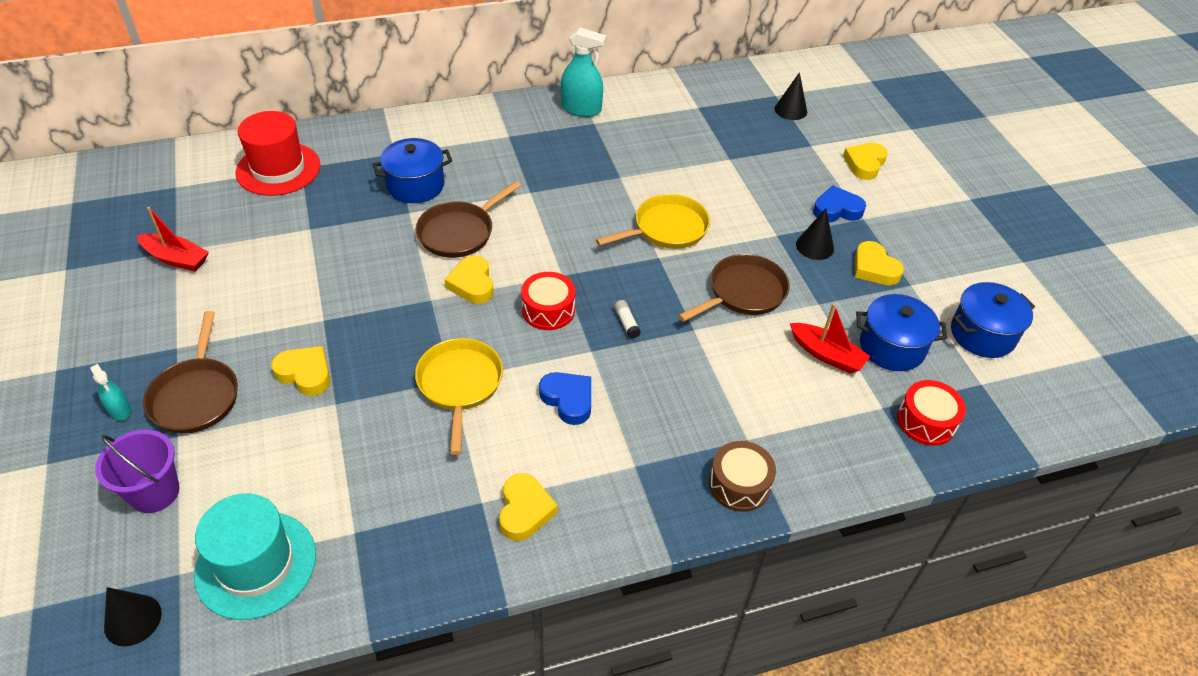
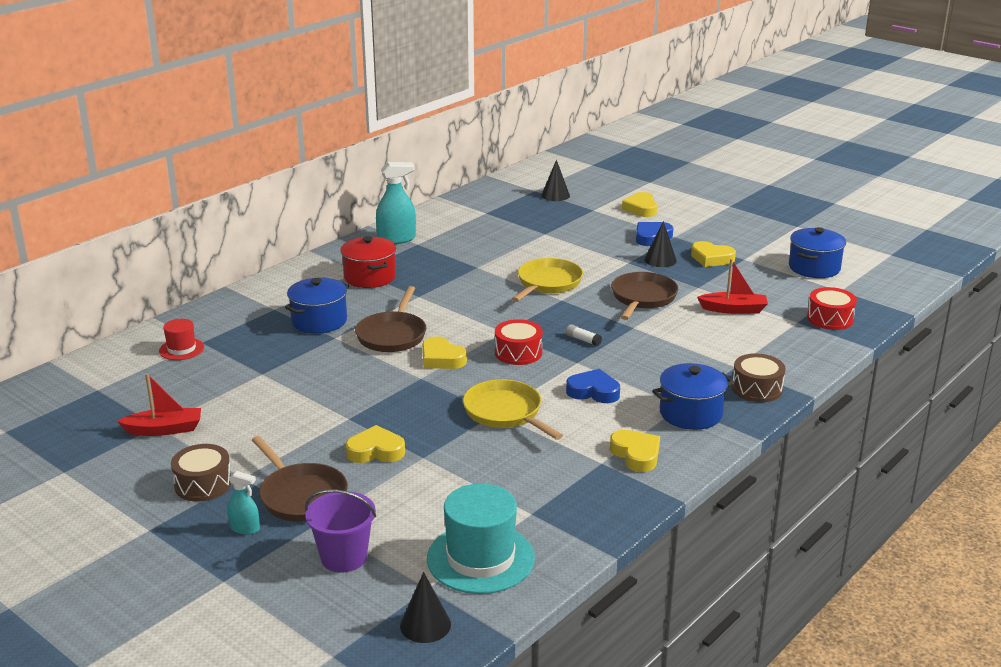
camera: 30 degrees left, 20 degrees down
red hat [235,111,320,196] -> red hat [159,319,204,360], size x0.53
blue pot [856,294,947,371] -> blue pot moved to [652,363,734,430]
none -> brown drum [171,444,232,501]
none -> red pot [341,236,396,288]

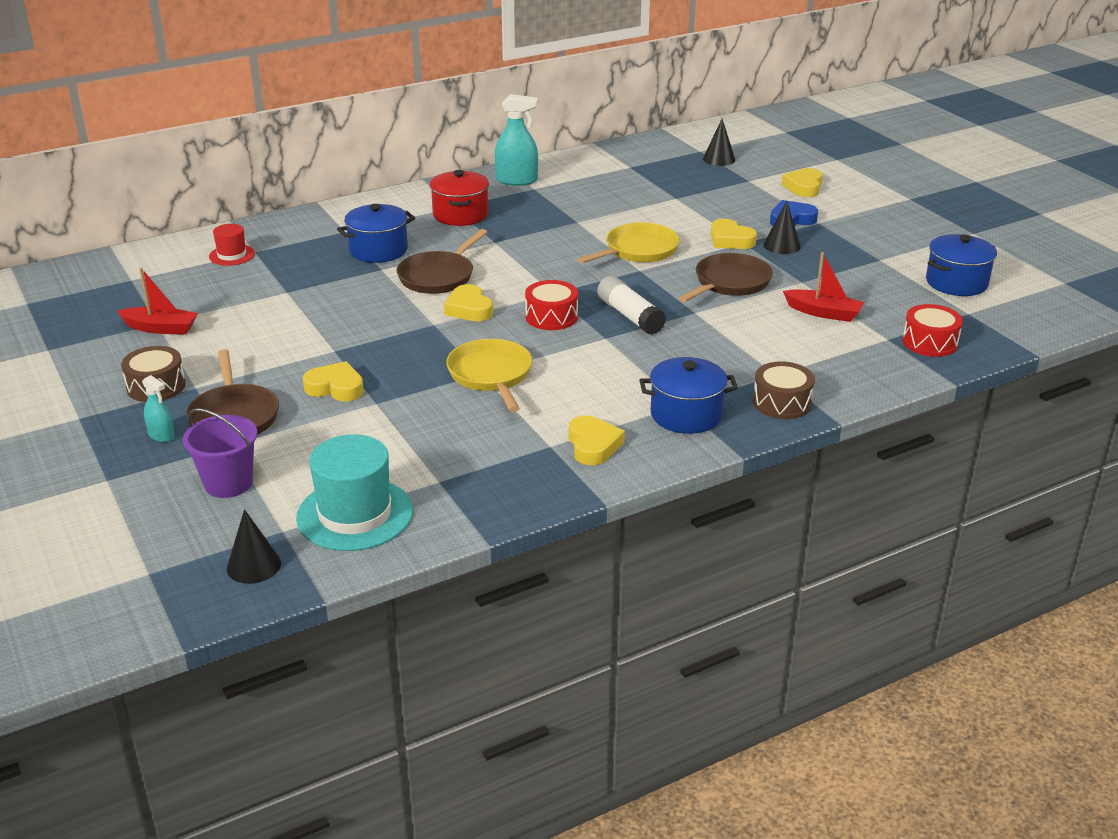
camera: 20 degrees right, 5 degrees up
white glue stick [566,324,602,346] -> white glue stick [597,276,666,335], size x2.06
blue heart [566,369,620,403] -> none
yellow heart [691,241,736,267] -> yellow heart moved to [711,219,757,249]

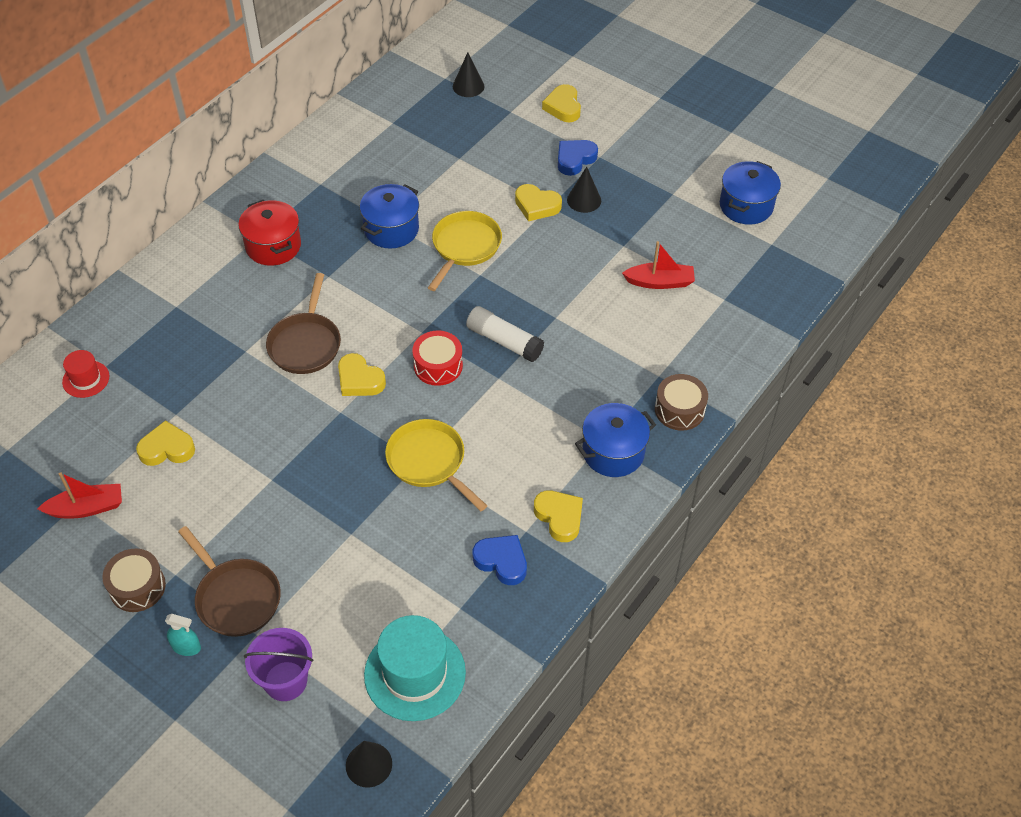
camera: 25 degrees left, 20 degrees up
yellow heart [303,361,364,401] -> yellow heart moved to [136,420,195,466]
blue pot [337,204,415,263] -> blue pot moved to [360,184,419,248]
turquoise spray bottle [495,94,538,186] -> none
brown pan [679,253,773,302] -> none
red drum [902,304,963,357] -> none
none -> blue heart [472,535,527,585]

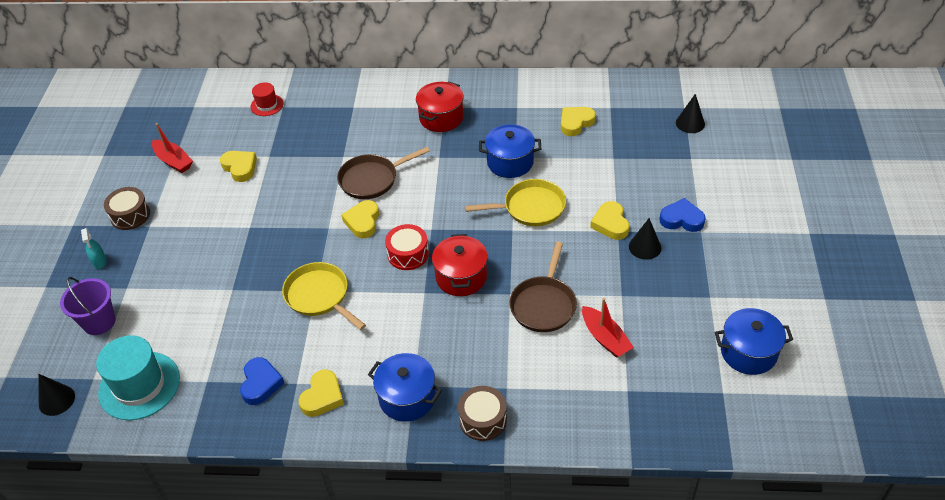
camera: 60 degrees right, 5 degrees down
brown pan [178,526,281,637] -> brown pan moved to [510,242,577,332]
yellow pan [385,419,487,511] -> yellow pan turned 60 degrees counterclockwise [282,262,366,330]
white glue stick [466,306,544,362] -> red pot [432,234,488,296]
yellow heart [542,84,581,122] -> yellow heart moved to [561,107,596,136]

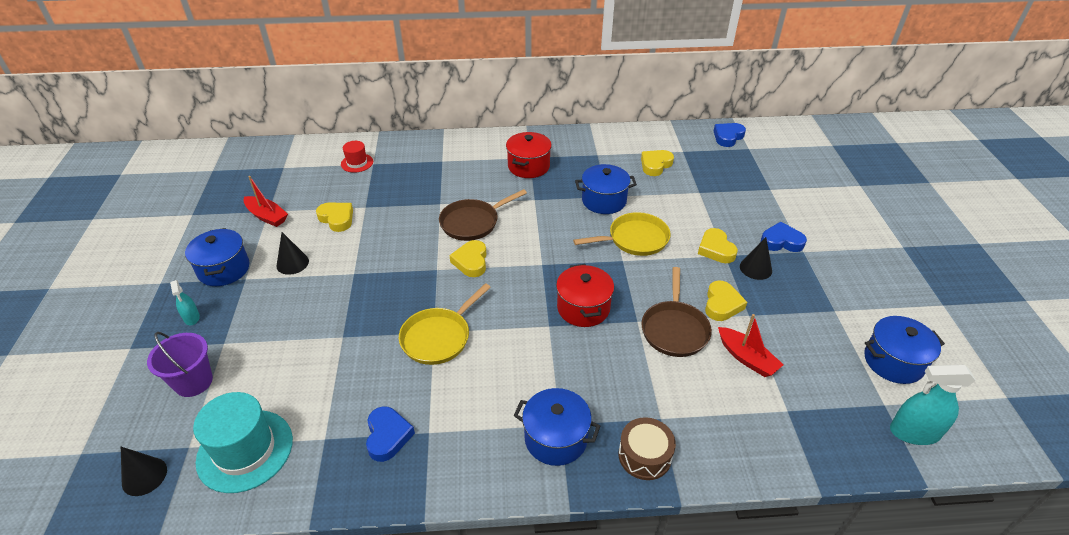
camera: 10 degrees left, 5 degrees down
brown drum [104,187,150,230] -> blue pot [185,228,249,286]
yellow pan [282,262,366,330] -> yellow pan turned 90 degrees counterclockwise [399,283,491,365]
yellow heart [298,369,344,417] -> yellow heart moved to [705,281,747,321]
red drum [385,224,429,270] -> none
black cone [676,94,705,133] -> black cone moved to [276,232,309,275]
none -> blue heart [714,123,746,147]
none -> turquoise spray bottle [890,365,976,445]

